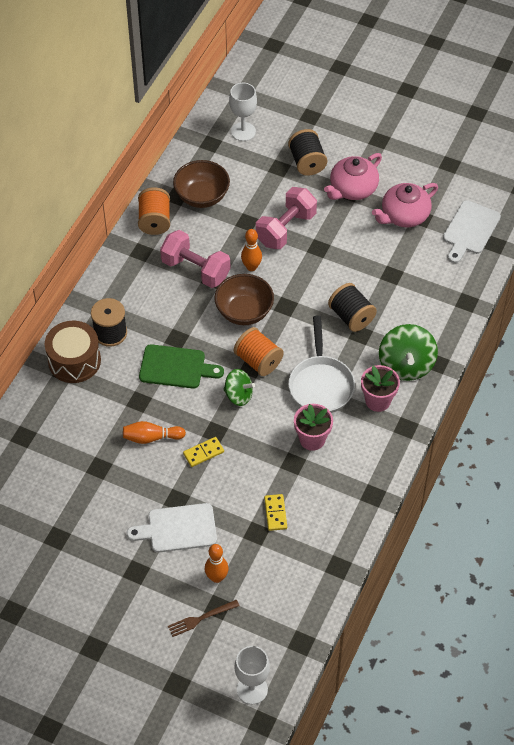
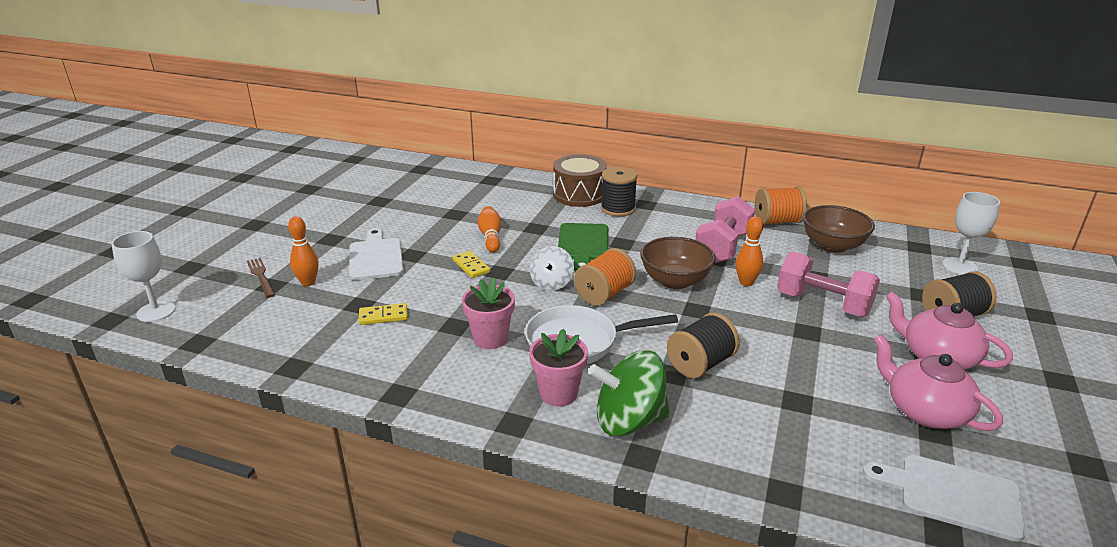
camera: 85 degrees right, 25 degrees down
green spinning top [223,369,255,406] -> white spinning top [530,246,574,291]

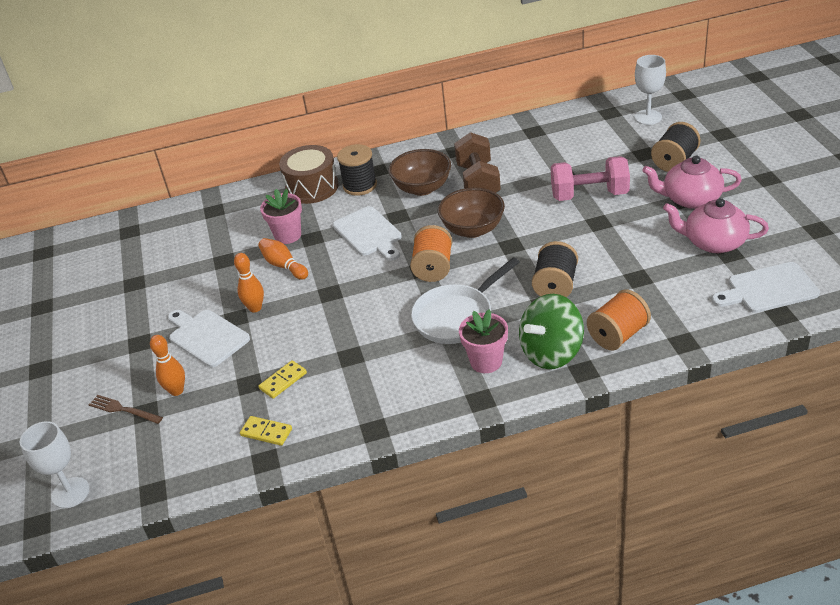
camera: 30 degrees left, 10 degrees up
yellow domino [452,251,490,278] -> yellow domino moved to [240,416,292,446]
pink flower pot [462,278,515,349] -> pink flower pot moved to [260,189,302,244]
white spinning top [530,246,574,291] -> none
green cutting board [558,223,608,271] -> white cutting board [333,206,402,261]
pink dumbbell [696,196,755,263] -> brown dumbbell [454,132,501,193]
orange bowling pin [736,216,763,286] -> orange bowling pin moved to [234,253,264,313]
orange spool [754,186,807,225] -> orange spool moved to [587,290,651,350]
brown bowl [803,205,875,253] -> brown bowl moved to [389,149,451,196]

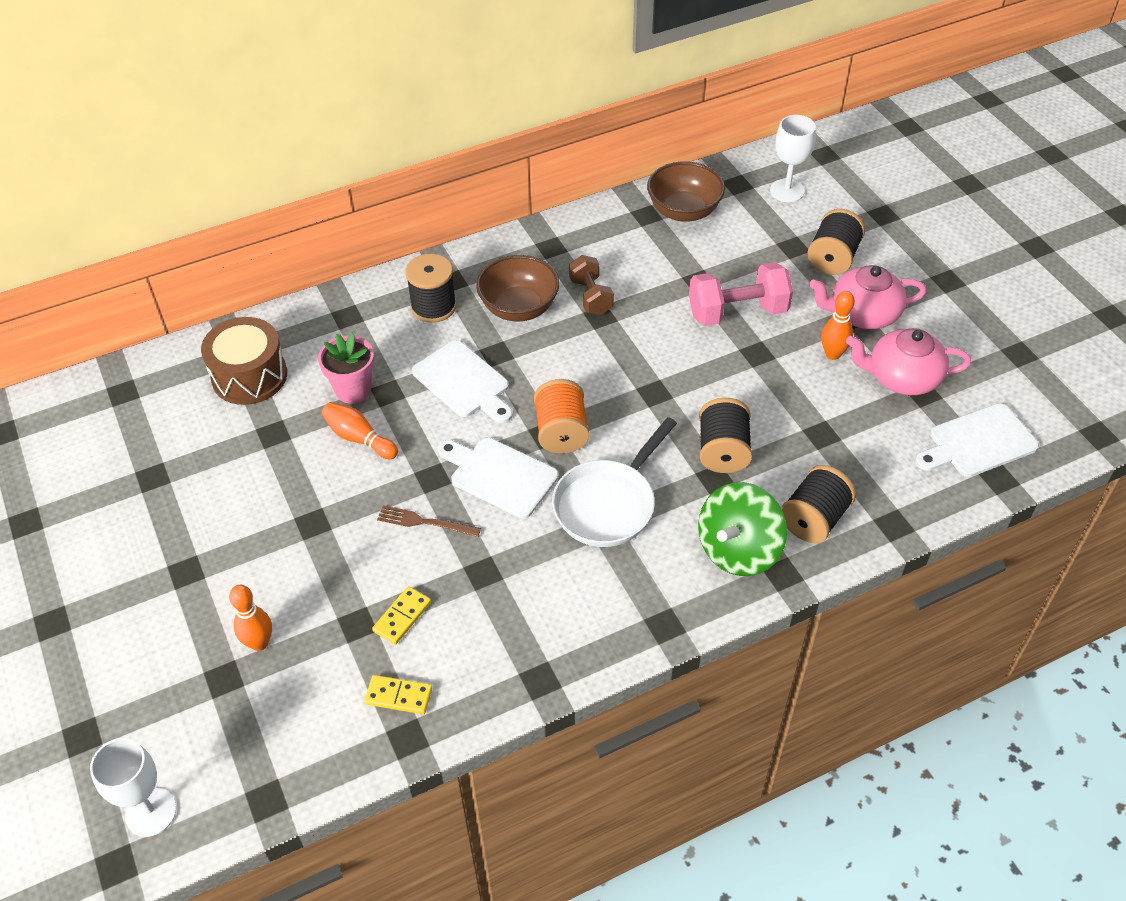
camera: 15 degrees left, 10 degrees up
brown fork [89,395,163,424] -> brown fork moved to [377,505,481,537]
white cutting board [168,310,250,367] -> white cutting board moved to [438,438,559,518]
orange bowling pin [234,253,264,313] -> orange bowling pin moved to [821,291,855,360]
brown drum [279,145,339,204] -> brown drum moved to [201,317,287,405]
brown bowl [438,188,505,238] -> brown bowl moved to [647,161,725,222]
brown dumbbell [454,132,501,193] -> brown dumbbell [569,255,614,315], size x0.64
pink flower pot [459,309,508,373] -> none
orange spool [587,290,651,350] -> black spool [781,465,856,543]

